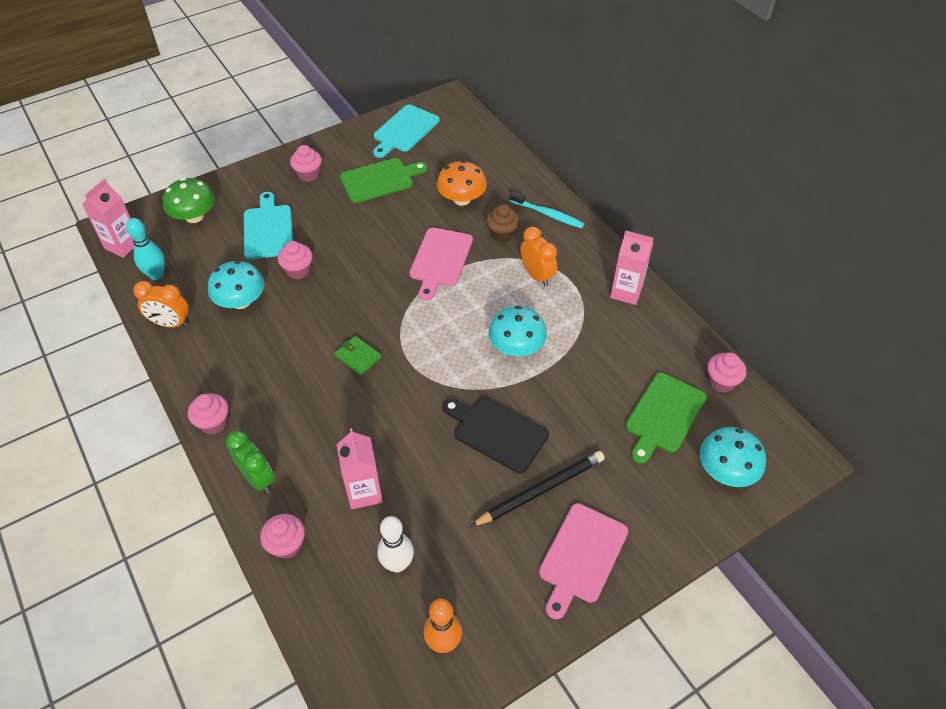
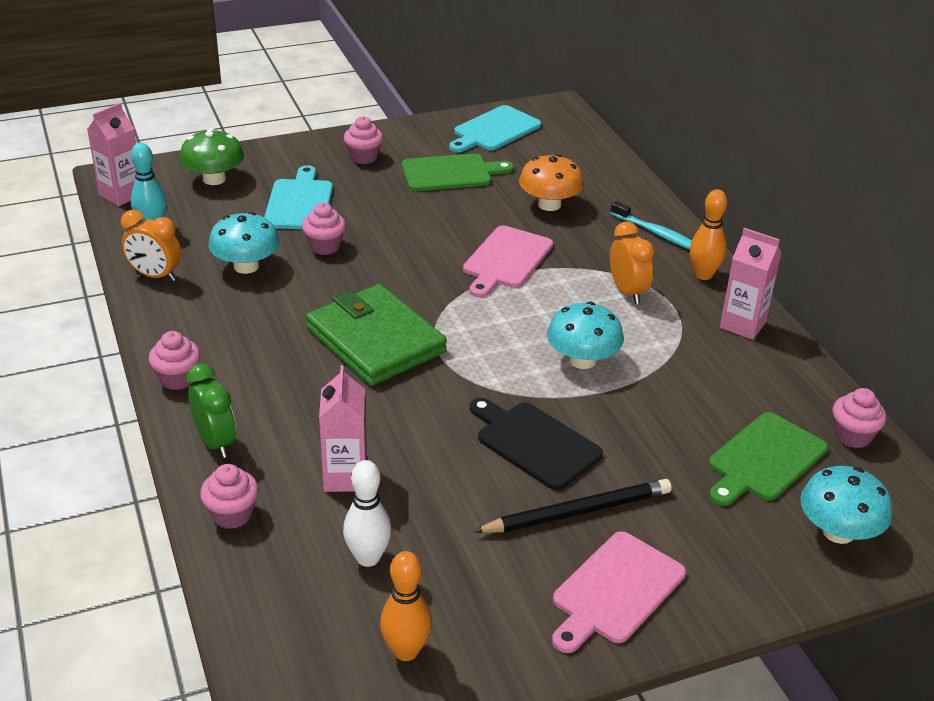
camera: 10 degrees right, 15 degrees down
green wallet [334,336,381,375] -> green wallet [306,284,447,386], size x2.41
brown cupcake [486,204,520,242] -> none
none -> orange bowling pin [690,189,727,280]

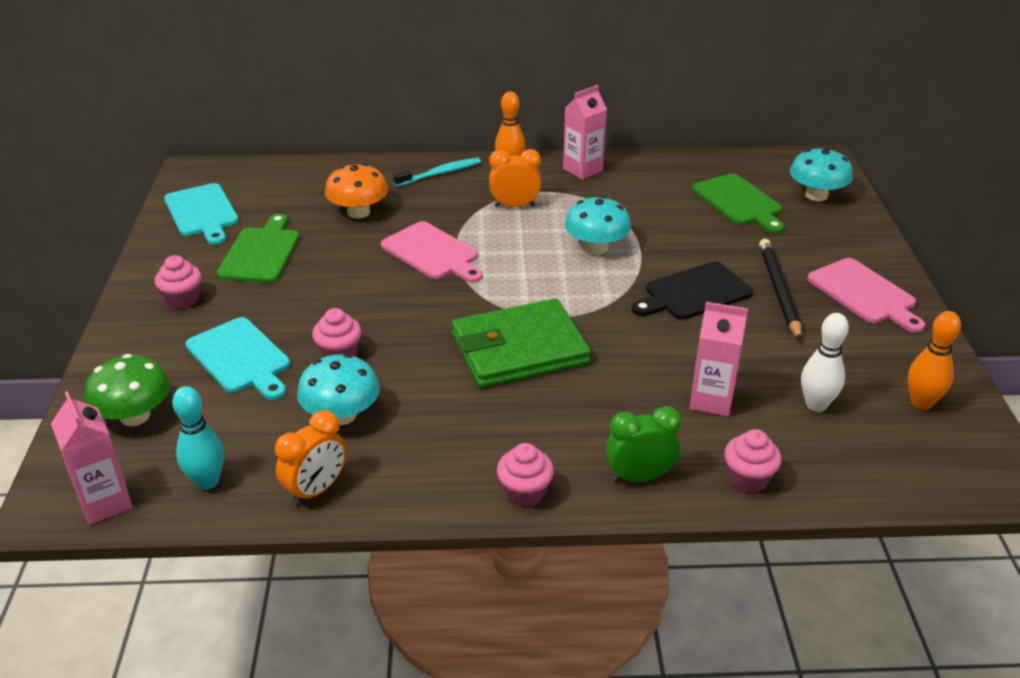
camera: 70 degrees left, 0 degrees up
turquoise cutting board [264,165,333,229] -> turquoise cutting board turned 150 degrees counterclockwise [185,317,290,400]
pink cupcake [832,388,886,448] -> none

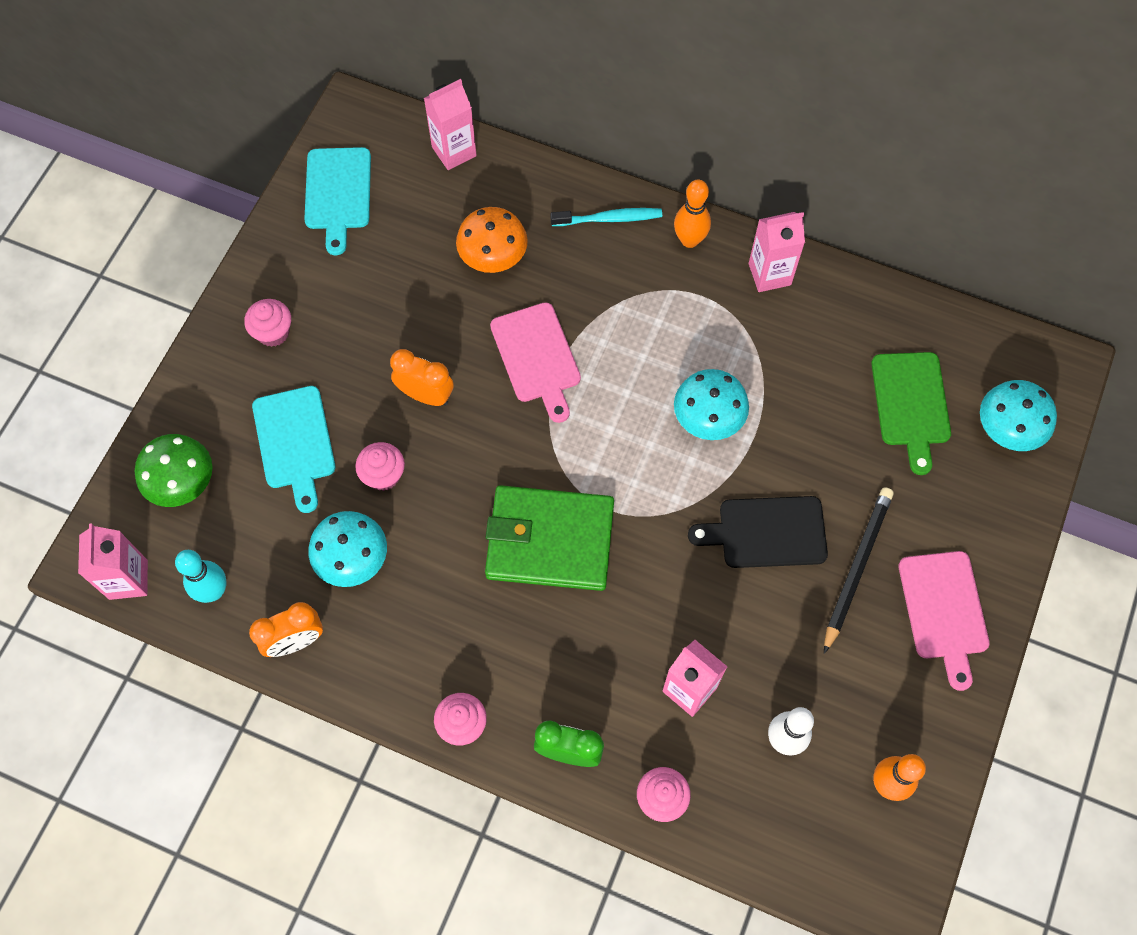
camera: 25 degrees right, 30 degrees up
green cutting board [217,214,300,283] -> none
orange clock [489,149,541,207] -> orange clock moved to [390,349,454,406]
none -> pink carton [424,79,477,170]

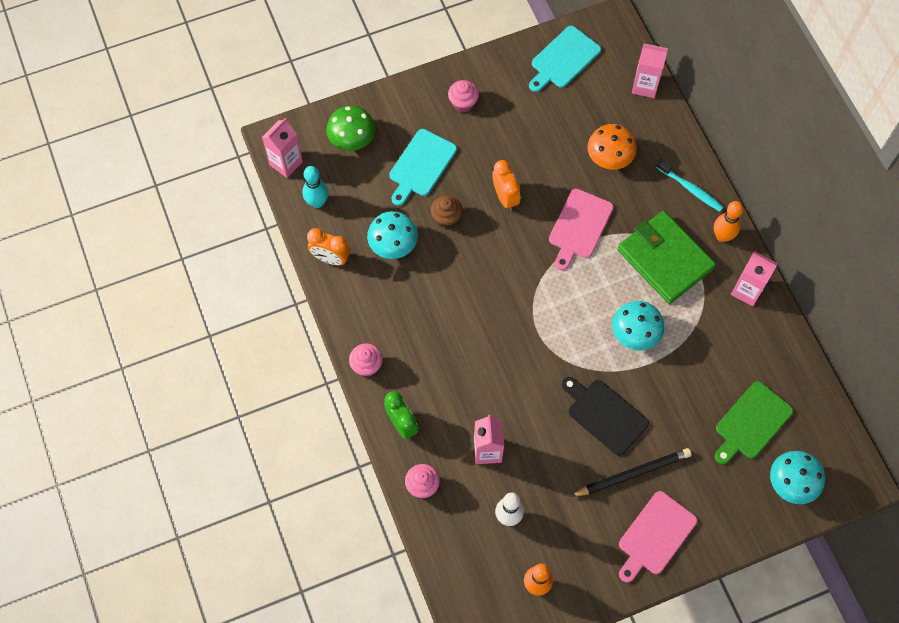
camera: 45 degrees right, 0 degrees up
pink cupcake [355,442,405,491] -> brown cupcake [431,195,463,228]
green wallet [485,485,614,591] -> green wallet moved to [617,211,716,304]

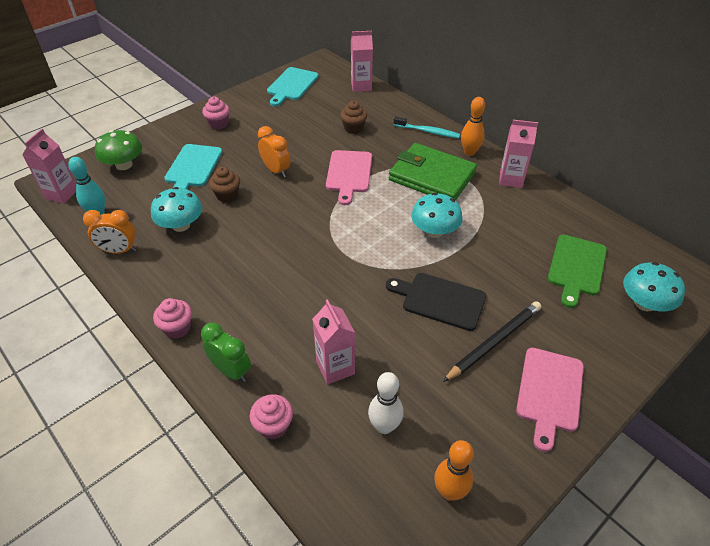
camera: 20 degrees left, 20 degrees down
orange mushroom [587,124,637,170] -> brown cupcake [340,101,367,134]

